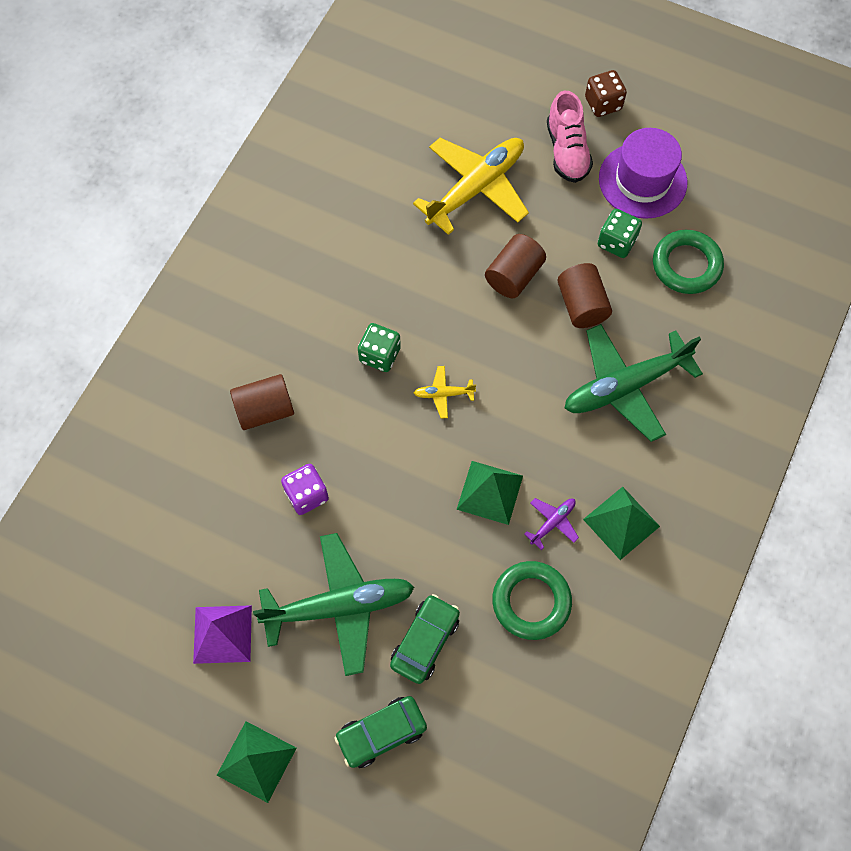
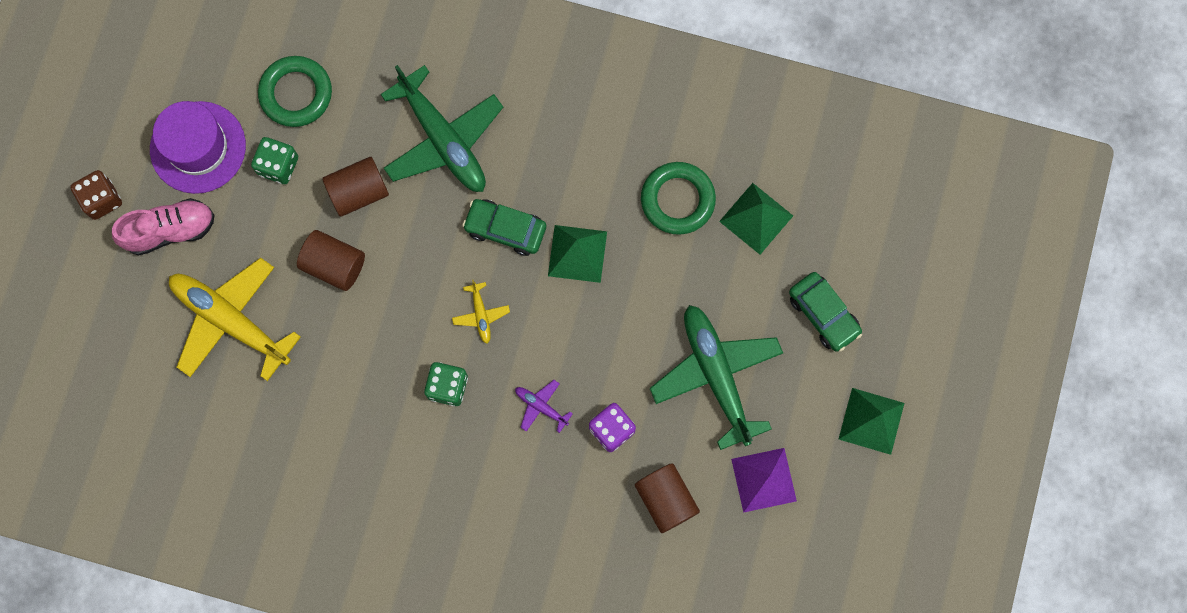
camera: 100 degrees left, 10 degrees up
brown cylinder [230,374,294,430] -> brown cylinder moved to [635,463,700,533]
green car [390,594,460,684] -> green car moved to [462,199,546,256]
purple plane [524,498,579,550] -> purple plane moved to [515,380,573,433]
green pyramid [583,487,660,560] -> green pyramid moved to [719,183,793,254]

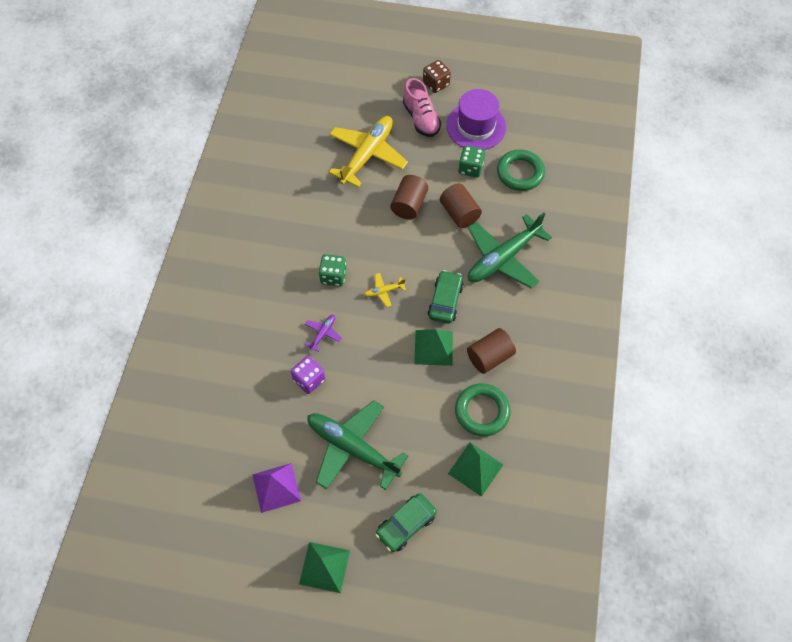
camera: 85 degrees right, 15 degrees down
brown cylinder [635,463,700,533] -> brown cylinder moved to [467,328,516,374]
green plane [650,305,783,450] -> green plane turned 120 degrees counterclockwise [307,400,408,490]

